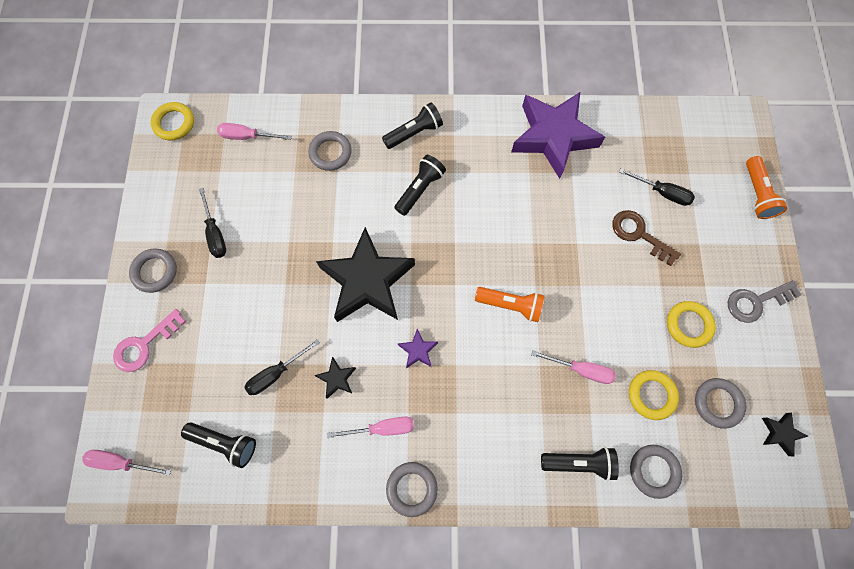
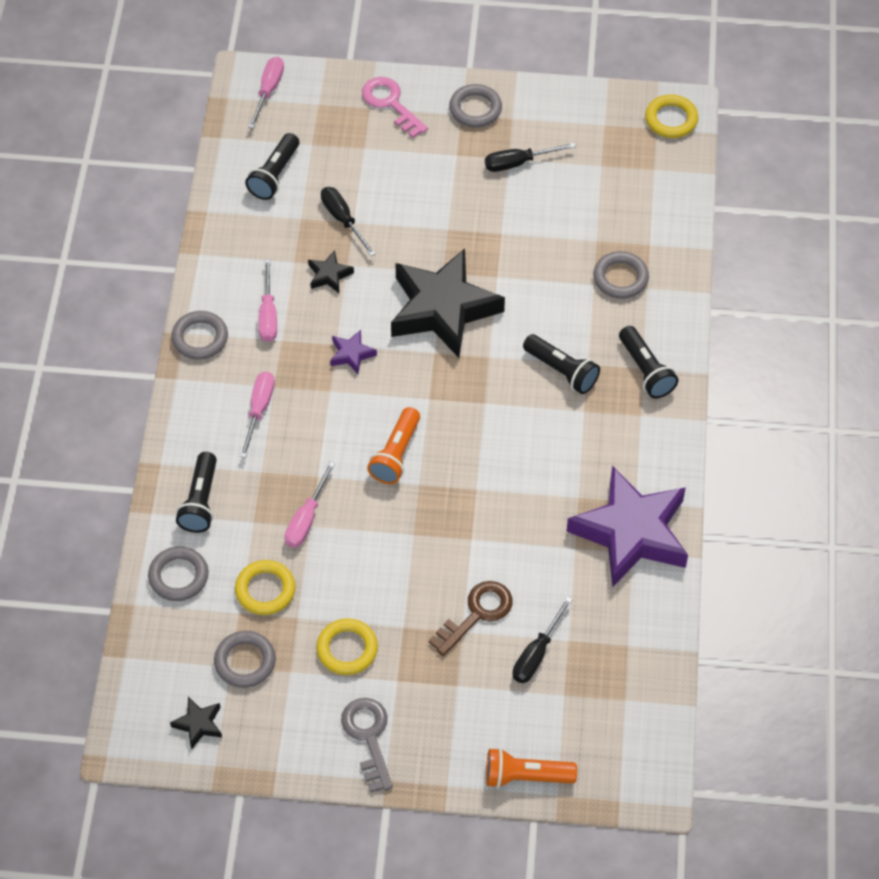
camera: 95 degrees right, 15 degrees down
pink screwdriver [217,123,292,140] -> pink screwdriver moved to [240,371,275,458]

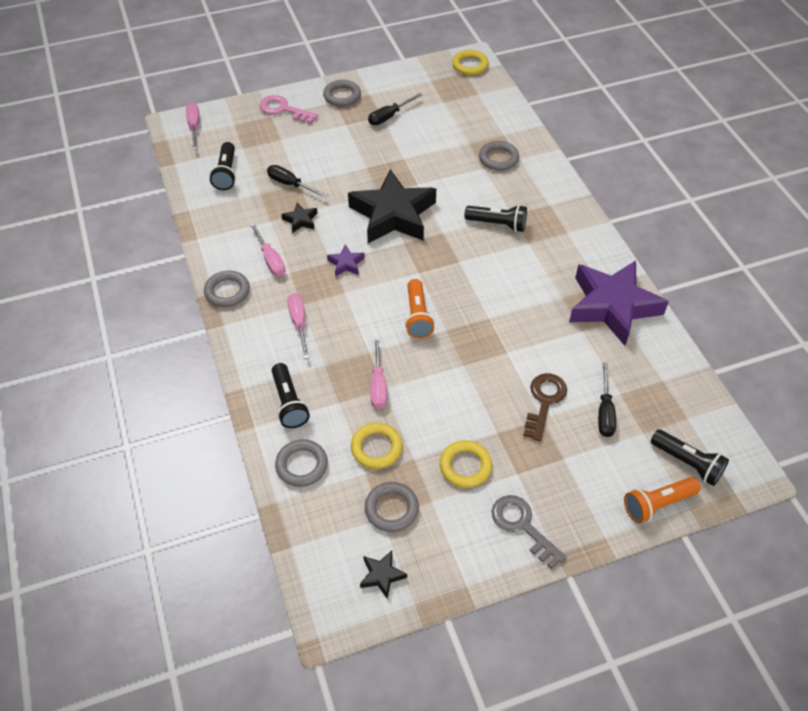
camera: 25 degrees left, 5 degrees down
black flashlight [619,326,678,398] -> black flashlight moved to [651,429,729,486]

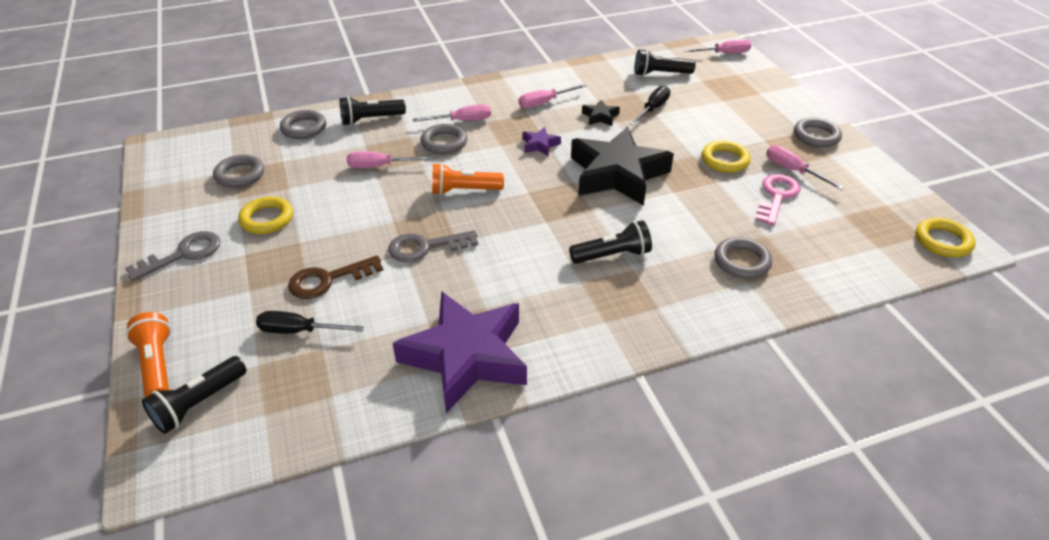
camera: 90 degrees right, 10 degrees down
grey ring [204,271,250,307] -> grey ring moved to [421,124,467,154]
pink key [260,95,318,124] -> pink key moved to [756,174,801,226]
yellow ring [351,423,403,469] -> yellow ring moved to [701,140,751,173]
black star [360,550,407,599] -> none
black screwdriver [368,93,422,125] -> pink screwdriver [766,145,844,190]
black flashlight [465,205,527,232] -> black flashlight turned 120 degrees counterclockwise [569,220,652,264]
brown key [523,373,567,441] -> brown key turned 135 degrees clockwise [288,255,383,299]
none -> grey key [388,230,478,262]

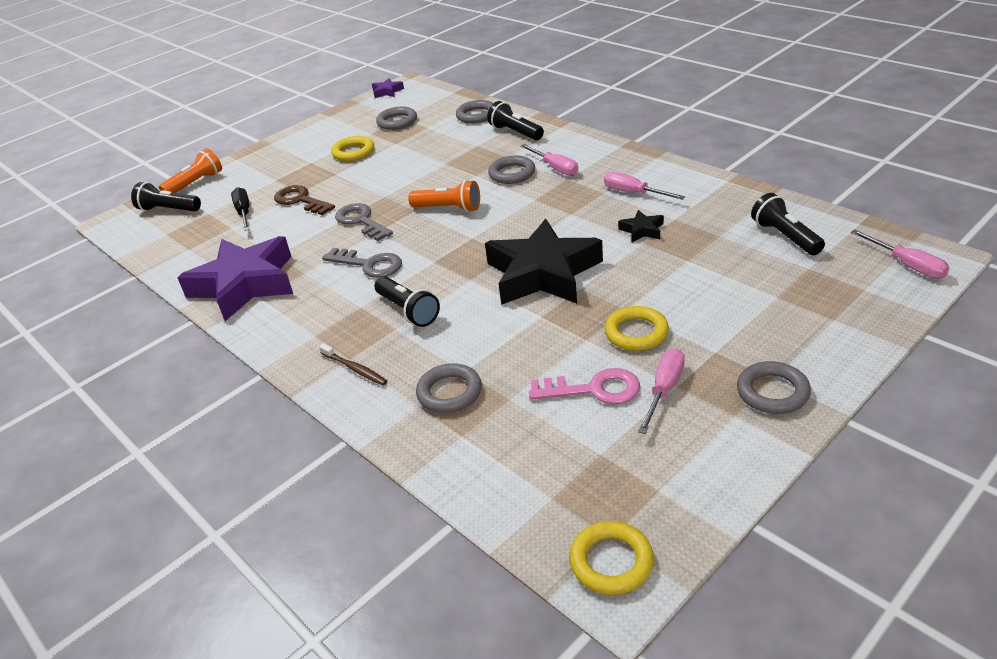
camera: 70 degrees right, 5 degrees down
grey key [125,231,220,282] -> grey key moved to [322,248,402,278]
pink screwdriver [347,152,432,168] -> none
orange flashlight [432,163,504,195] -> orange flashlight turned 135 degrees clockwise [408,180,480,212]
purple star [523,127,561,156] -> purple star moved to [372,78,404,98]
black screwdriver [630,86,670,125] -> none
none -> brown toothbrush [319,343,387,385]

